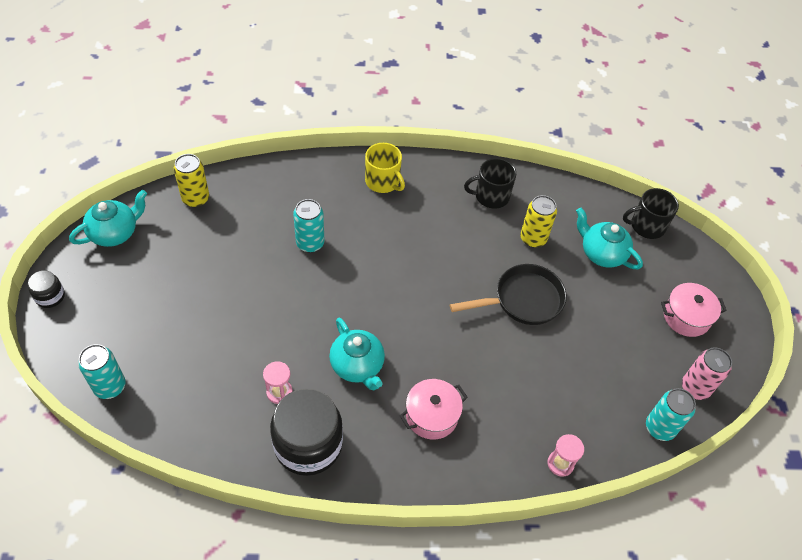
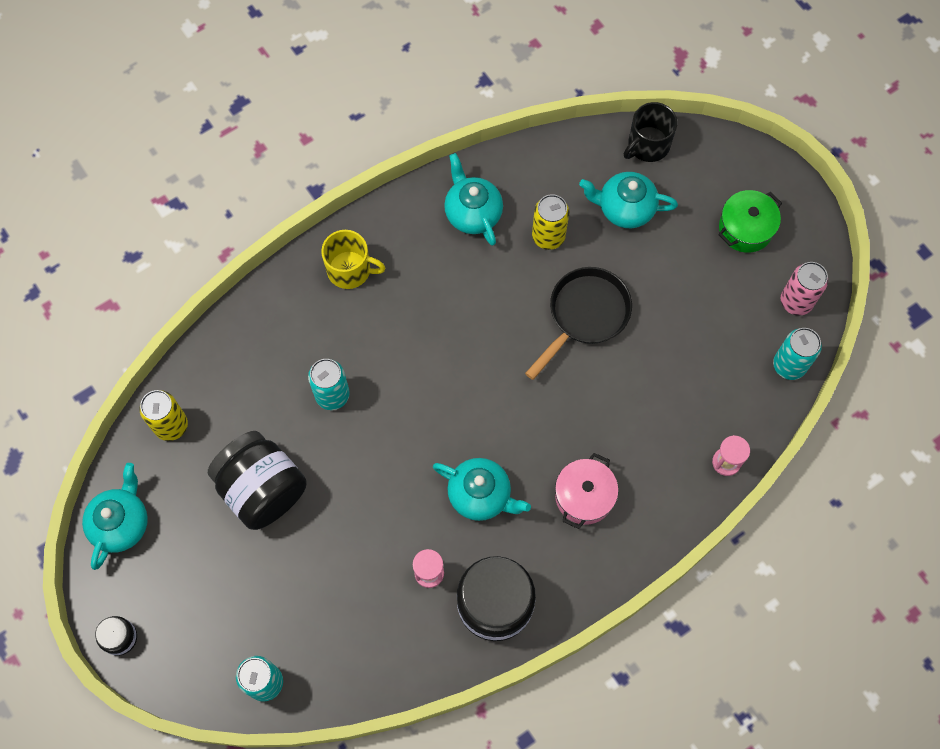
camera: 30 degrees left, 15 degrees up
black mug [464,158,516,209] -> turquoise teapot [444,153,503,246]
pink pot [661,283,727,337] -> green pot [718,190,782,253]
none -> black jar [208,431,307,530]

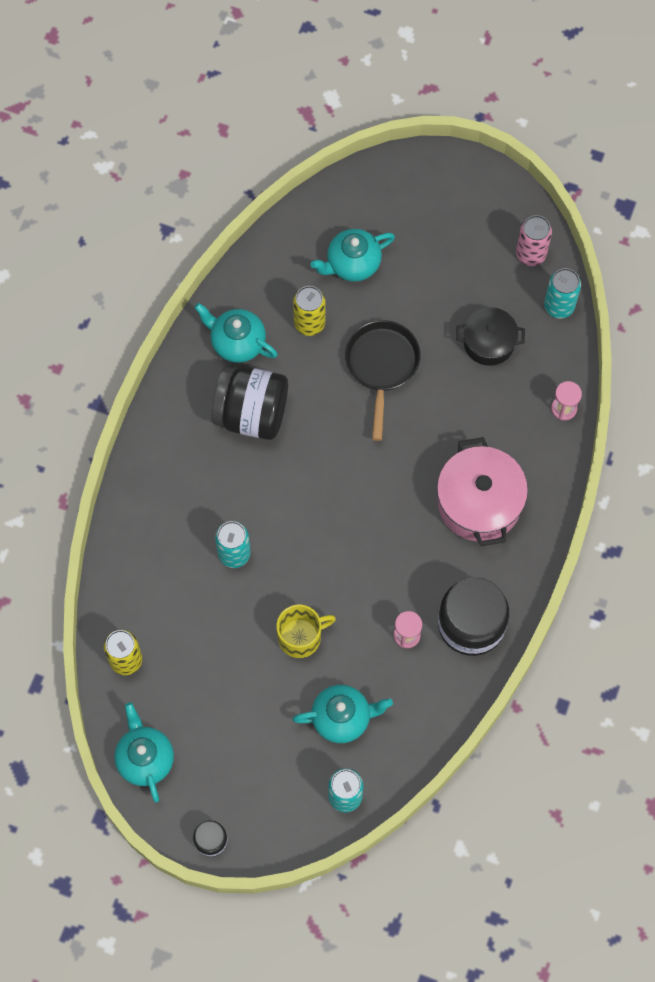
camera: 35 degrees left, 0 degrees up
black jar [208,431,307,530] -> black jar moved to [211,366,288,440]
yellow mug [321,230,385,289] -> yellow mug moved to [276,604,336,658]
turquoise teapot [433,458,531,521] -> turquoise teapot moved to [293,685,393,743]
pink pot [555,453,619,529] -> pink pot [437,437,528,546], size x1.59
black mug [624,102,677,162] -> none
green pot [718,190,782,253] -> none
none -> black pot [456,307,525,366]

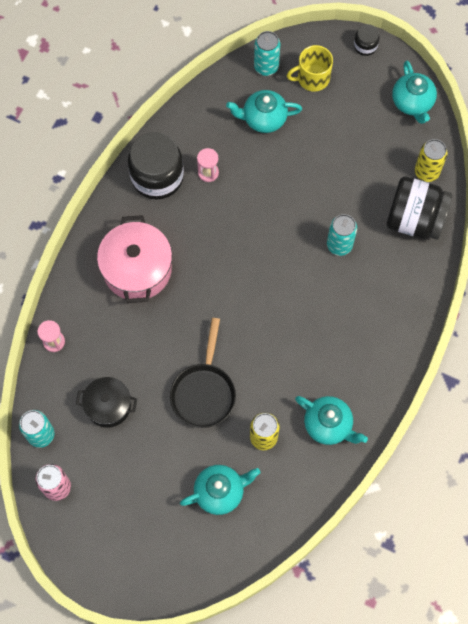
camera: 175 degrees left, 0 degrees up
black jar [211,366,288,440] -> black jar moved to [387,177,452,240]
yellow mug [276,604,336,658] -> yellow mug moved to [287,45,333,92]

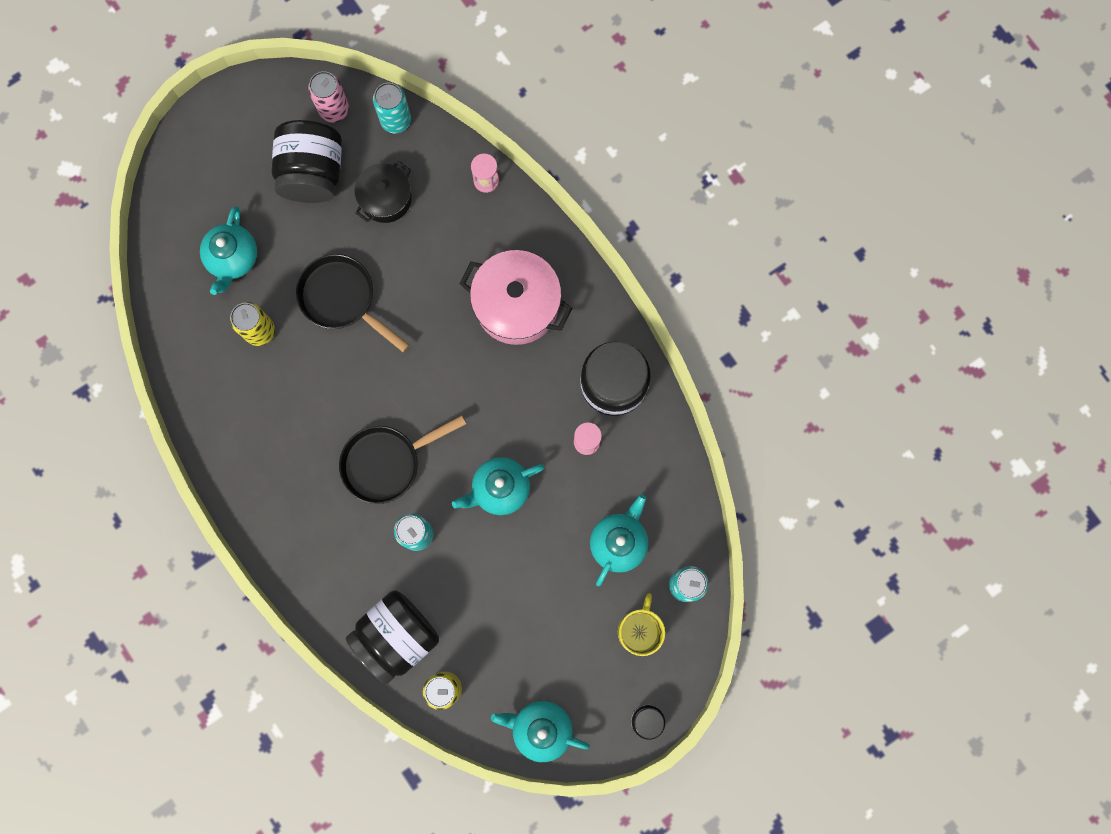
camera: 120 degrees right, 10 degrees up
turquoise teapot [295,396,368,445] -> turquoise teapot moved to [452,457,545,515]
none -> black jar [272,120,342,203]
none -> black pan [339,415,466,504]

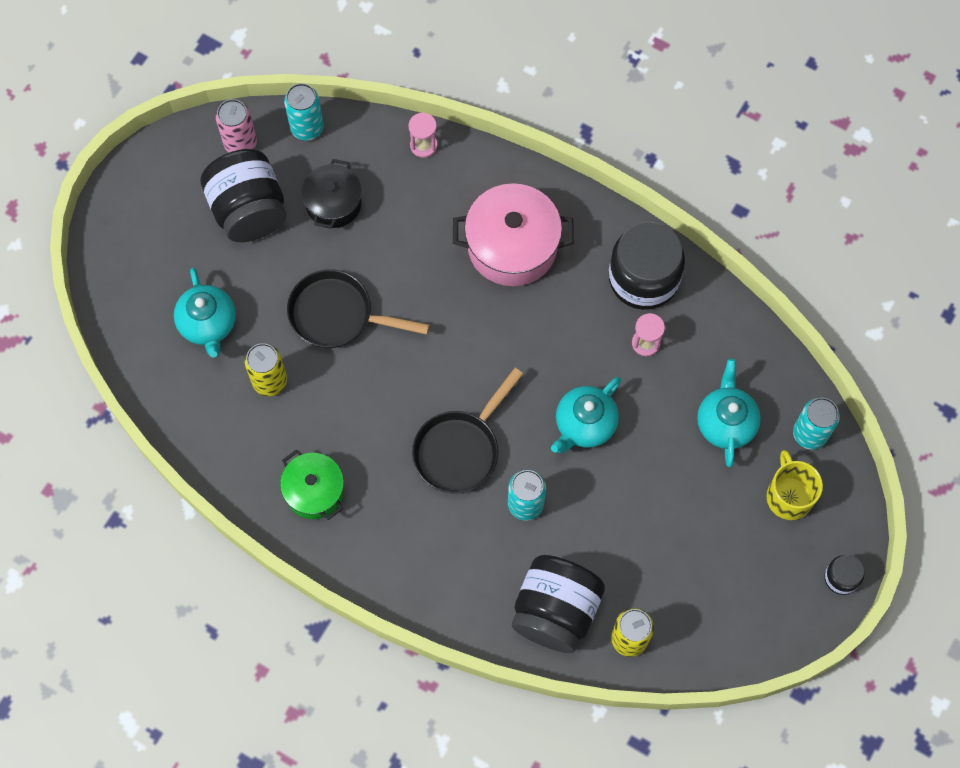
camera: 25 degrees left, 10 degrees down
turquoise teapot [491,701,590,762] -> none
none -> green pot [280,449,344,520]

